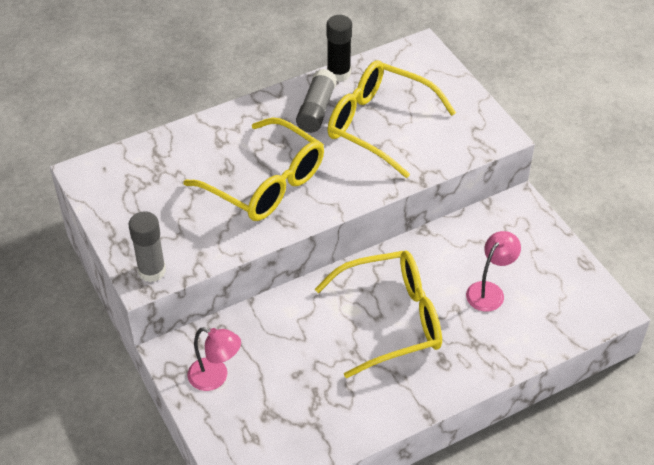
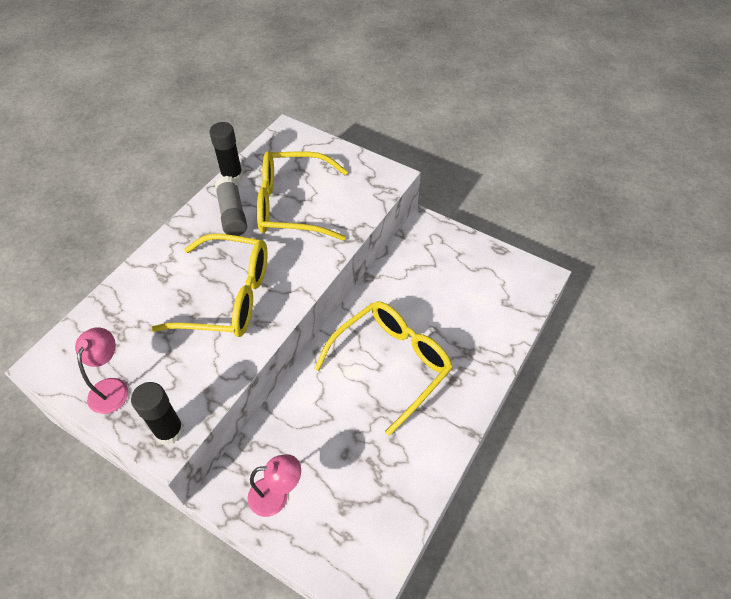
camera: 30 degrees left, 5 degrees up
grey glue stick [128,211,166,282] -> black glue stick [131,382,184,445]
pink lamp [466,231,521,312] -> pink lamp moved to [75,327,128,414]

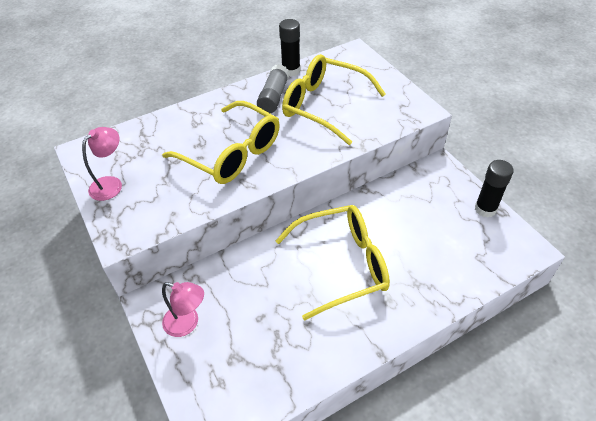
camera: 30 degrees right, 5 degrees down
black glue stick [131,382,184,445] -> black glue stick moved to [475,160,514,218]

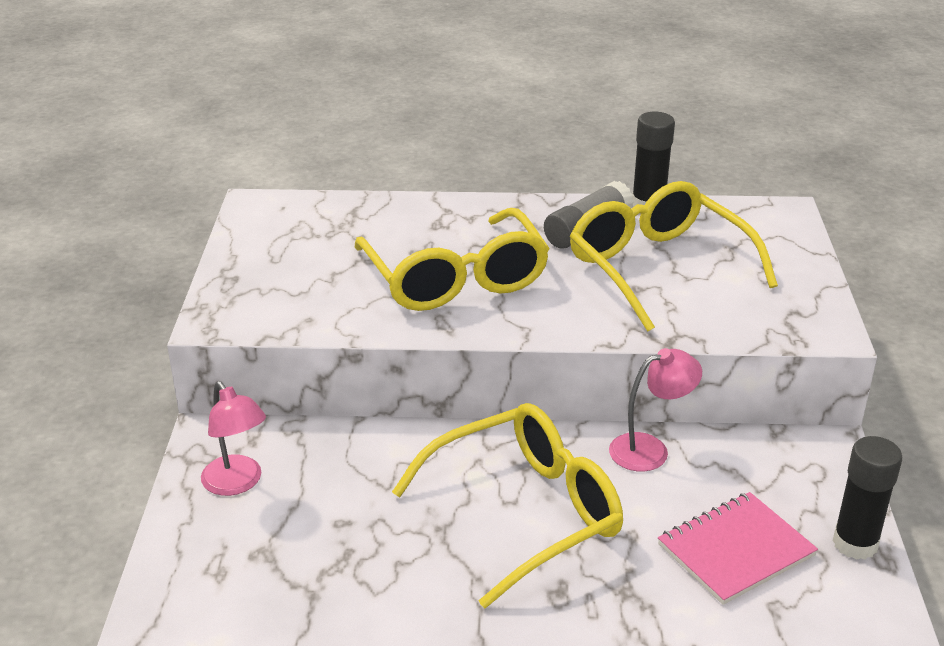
camera: 30 degrees right, 15 degrees down
pink lamp [82,127,122,201] -> pink lamp moved to [609,348,702,472]
yellow glasses [275,205,390,320] -> yellow glasses turned 45 degrees counterclockwise [392,403,623,609]
none -> pink notebook [658,492,818,605]

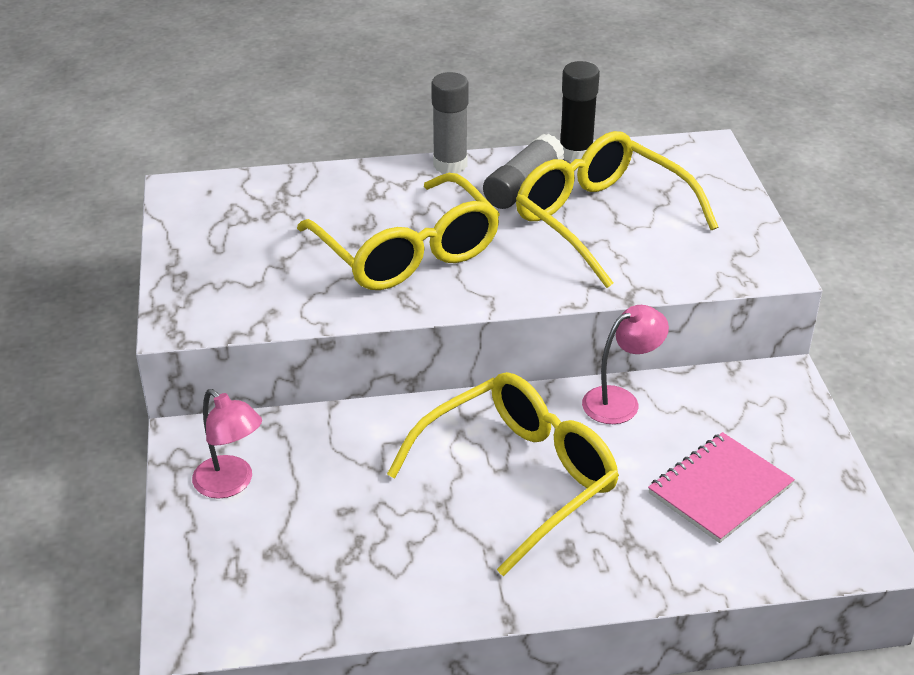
camera: 10 degrees left, 5 degrees up
black glue stick [832,436,902,560] -> none
none -> grey glue stick [431,72,469,174]

